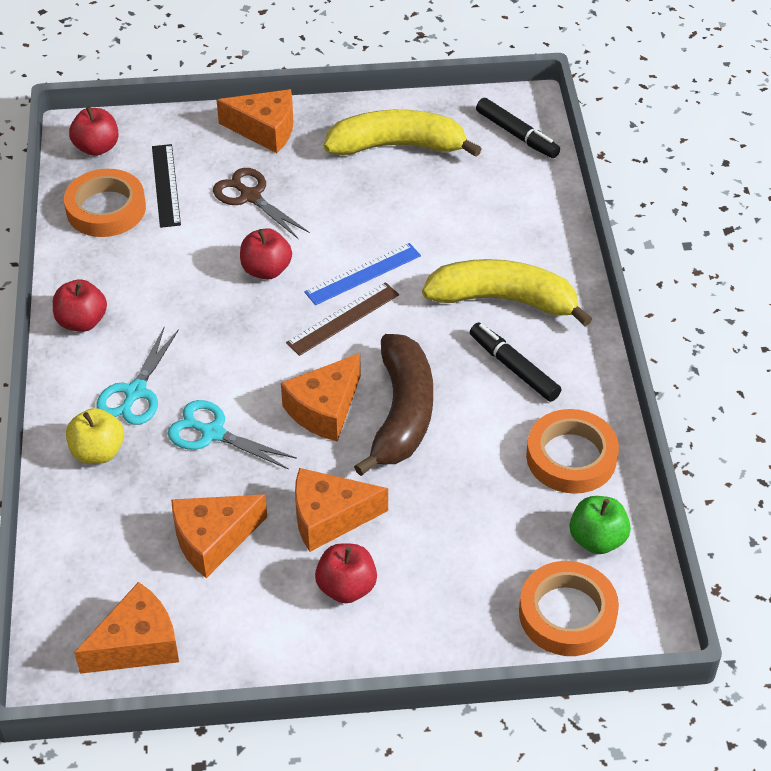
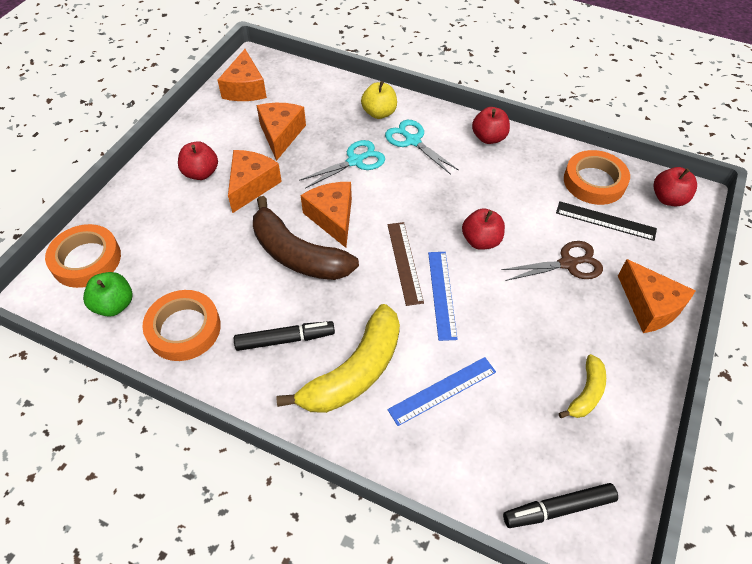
camera: 120 degrees right, 5 degrees up
orange cheese [217,89,293,153] -> orange cheese turned 75 degrees counterclockwise [618,259,696,333]
yellow banana [324,110,481,157] -> yellow banana [559,354,606,418], size x0.52
none -> blue ruler [387,357,496,426]

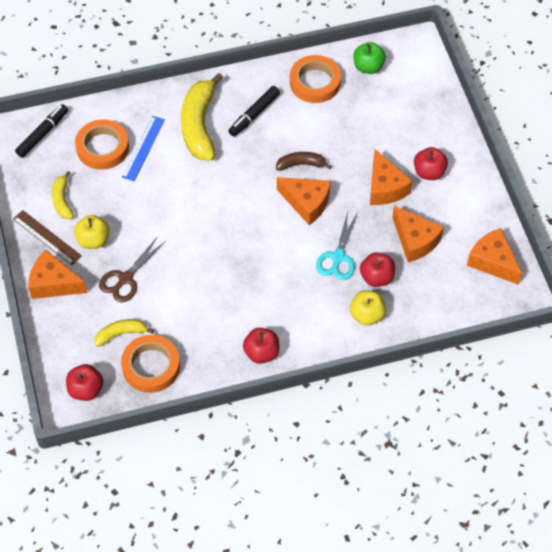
camera: 140 degrees right, 5 degrees up
orange tape [45,224,121,288] -> orange tape moved to [75,119,129,170]
brown banana [253,196,359,280] -> brown banana [276,152,332,170], size x0.52
turquoise scissors [385,120,459,175] -> none
brown ruler [388,222,424,306] -> brown ruler moved to [13,210,82,265]
blue ruler [428,252,458,341] -> none
red apple [462,208,505,250] -> red apple moved to [360,252,395,287]
black ruler [556,201,657,241] -> yellow banana [95,319,154,347]
none -> yellow apple [74,215,110,249]

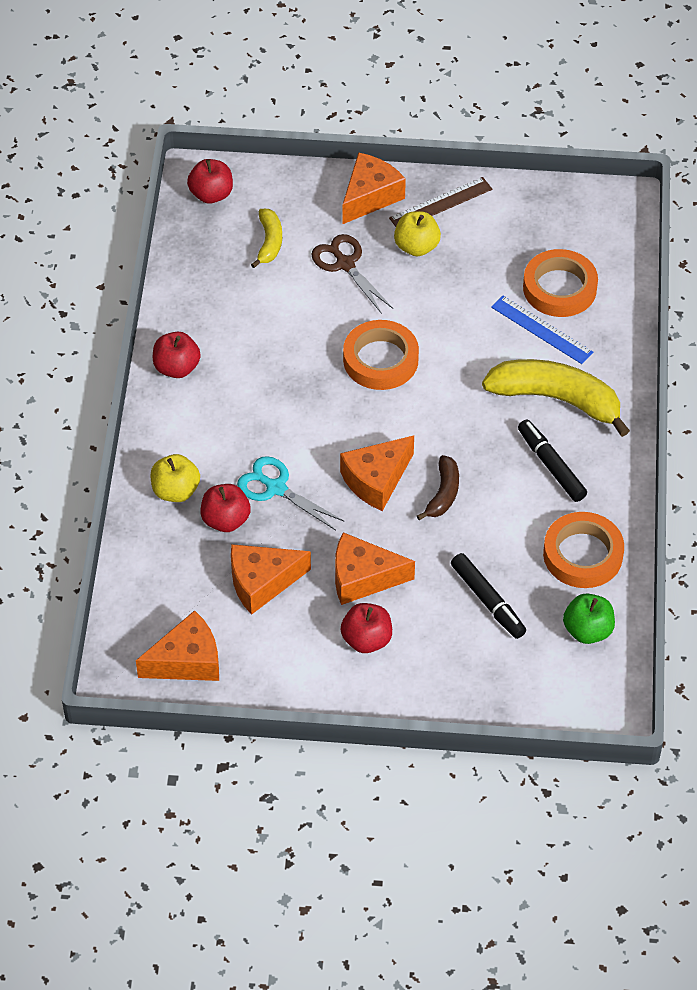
camera: 110 degrees right, 5 degrees down
black marker [15,104,68,158] -> black marker moved to [451,553,526,639]
yellow banana [52,171,74,219] -> none
orange tape [121,335,180,393] -> orange tape moved to [343,320,419,390]

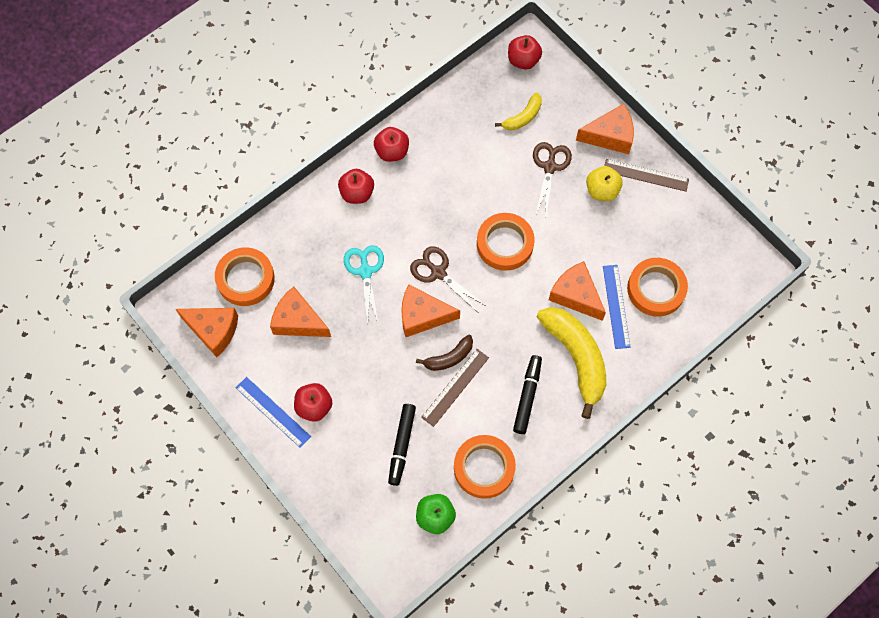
camera: 45 degrees right, 15 degrees up
yellow apple [150,454,200,502] -> none
red apple [200,484,251,532] -> red apple moved to [338,169,374,204]
orange cheese [335,532,415,605] -> orange cheese moved to [549,261,606,321]
none -> orange tape [215,247,275,306]
none -> blue ruler [236,377,311,448]
none -> brown scissors [410,246,486,312]
none -> brown ruler [421,349,489,427]

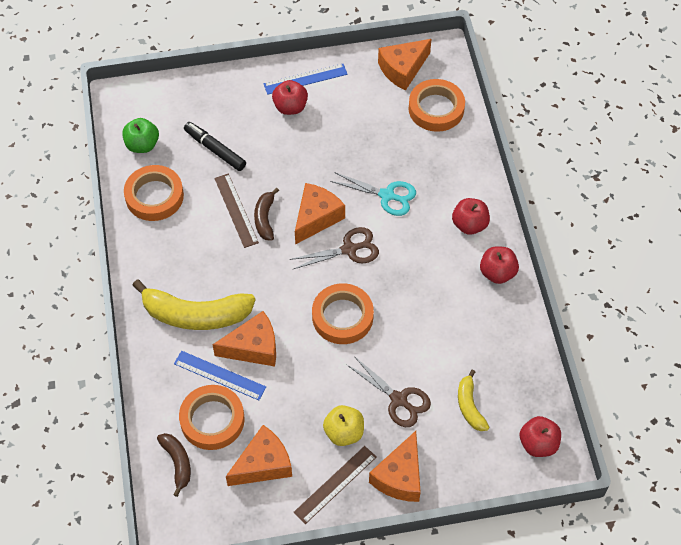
camera: 120 degrees right, 10 degrees down
orange cheese [270,287,331,337] -> orange cheese moved to [226,425,292,486]
black marker [513,355,542,434] -> none
none -> brown banana [157,433,191,497]

